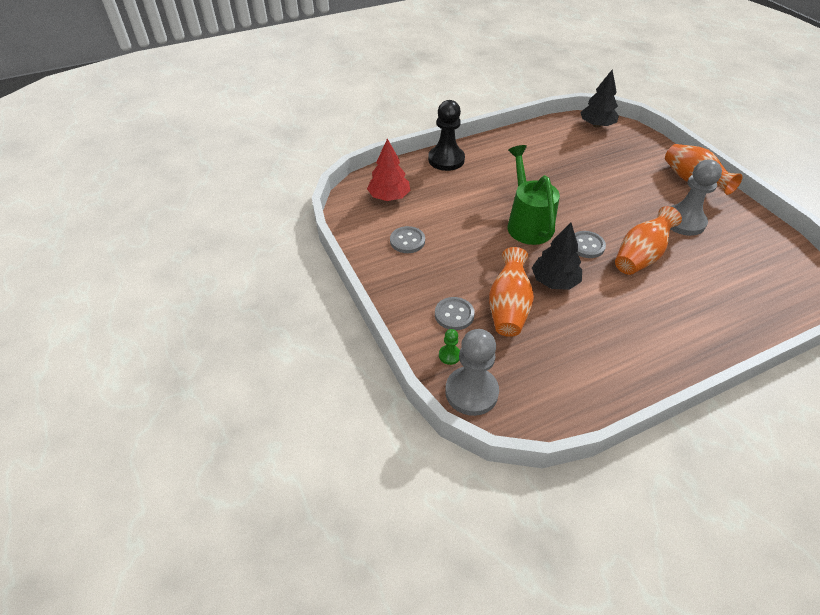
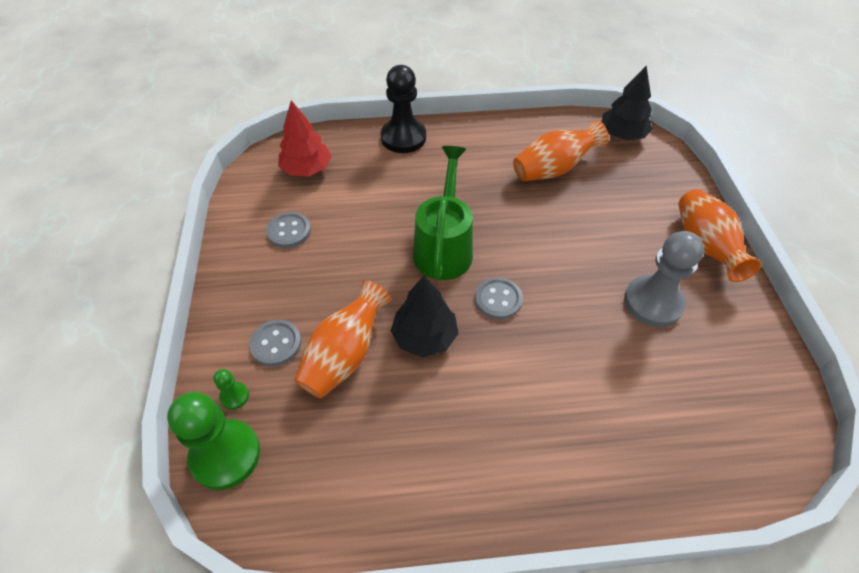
camera: 20 degrees right, 5 degrees up
grey pawn [445,329,499,416] -> green pawn [167,392,260,490]
orange vase [615,206,682,275] -> orange vase moved to [513,120,609,181]

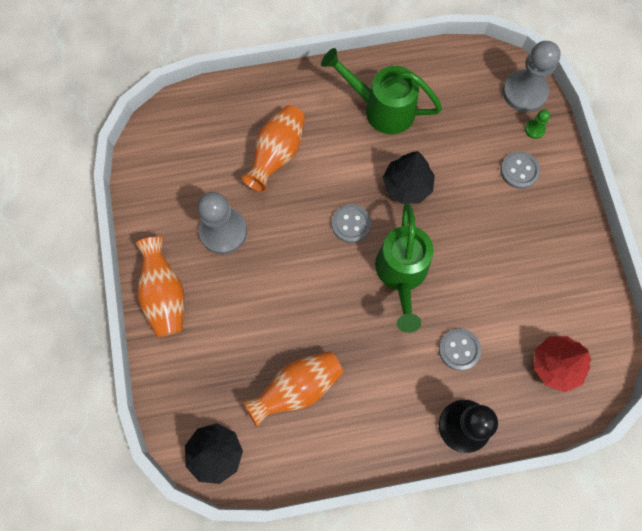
camera: 175 degrees right, 20 degrees up
green pawn [167,392,260,490] -> grey pawn [503,41,560,112]
grey button [266,212,311,248] -> grey button moved to [439,328,481,371]
orange vase [294,280,391,399] -> orange vase moved to [242,105,305,192]
none -> green watering can [321,48,442,134]

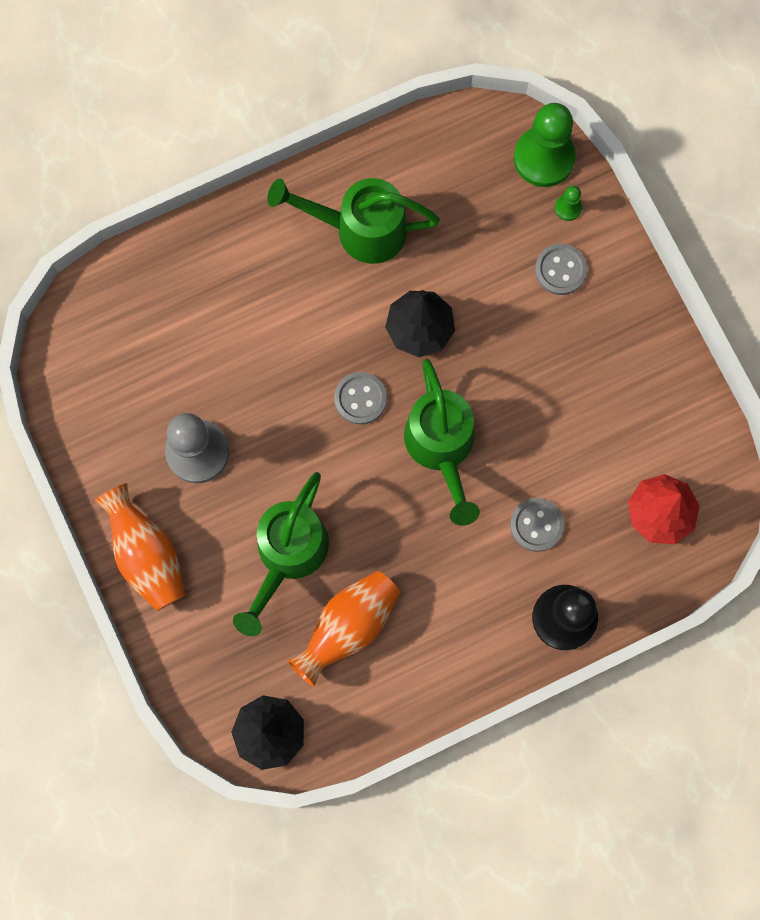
camera: 15 degrees left, 5 degrees up
orange vase [242,105,305,192] -> none
grey pawn [503,41,560,112] -> green pawn [514,103,576,187]
none -> green watering can [233,472,329,636]

